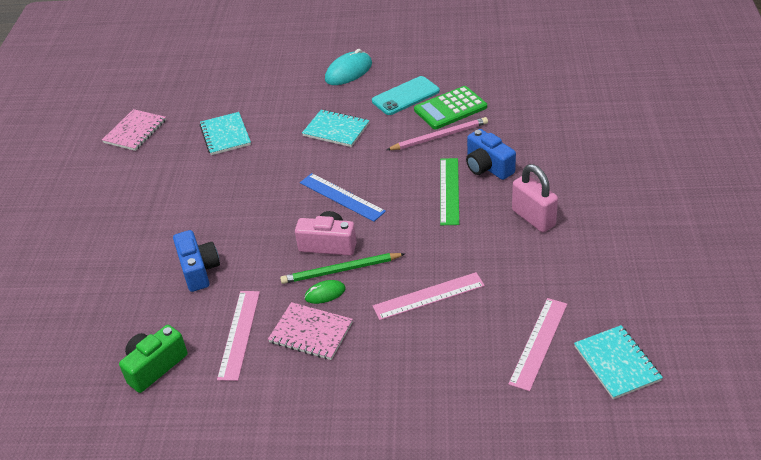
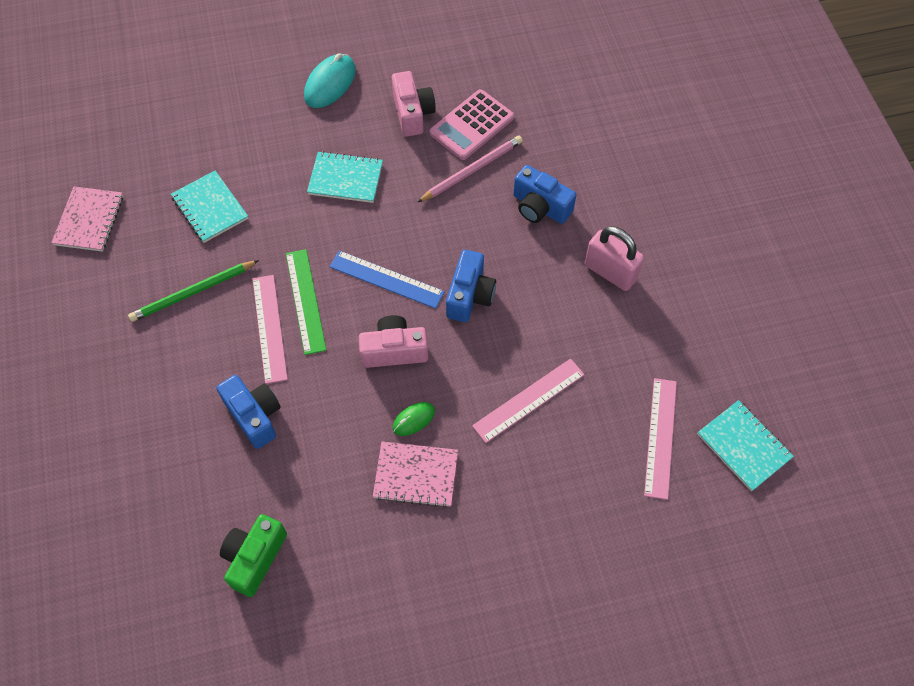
camera: 20 degrees left, 20 degrees up
pink ruler [217,291,260,381] -> pink ruler moved to [253,275,288,384]
green pencil [280,253,405,284] -> green pencil moved to [128,260,259,322]
turquoise phone [372,76,440,115] -> pink camera [392,71,436,137]
green calculator [414,86,487,129] -> pink calculator [430,89,514,160]
green ruler [440,158,459,225] -> green ruler moved to [286,249,326,355]
none -> blue camera [446,250,496,322]

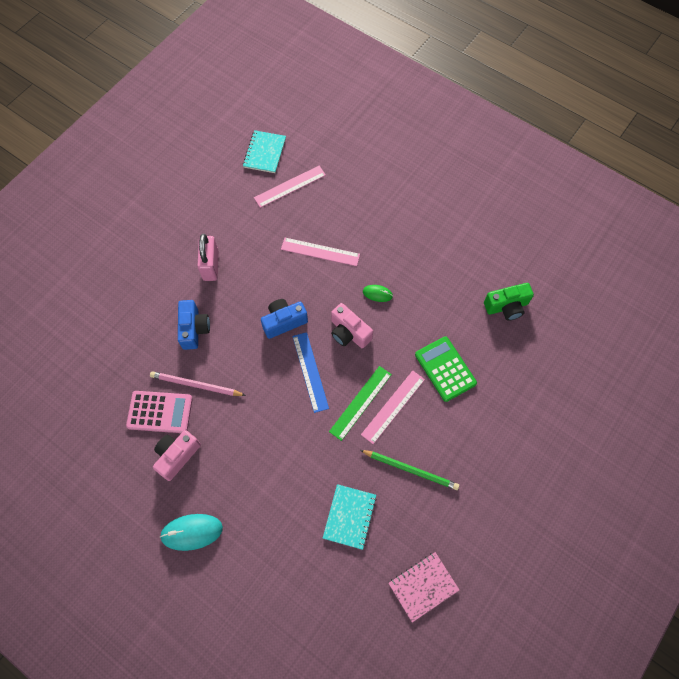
camera: 130 degrees left, 5 degrees up
blue camera [217,375,281,449] -> green calculator [415,337,477,402]
turquoise notebook [307,151,383,203] -> none
pink notebook [373,442,458,508] -> none

